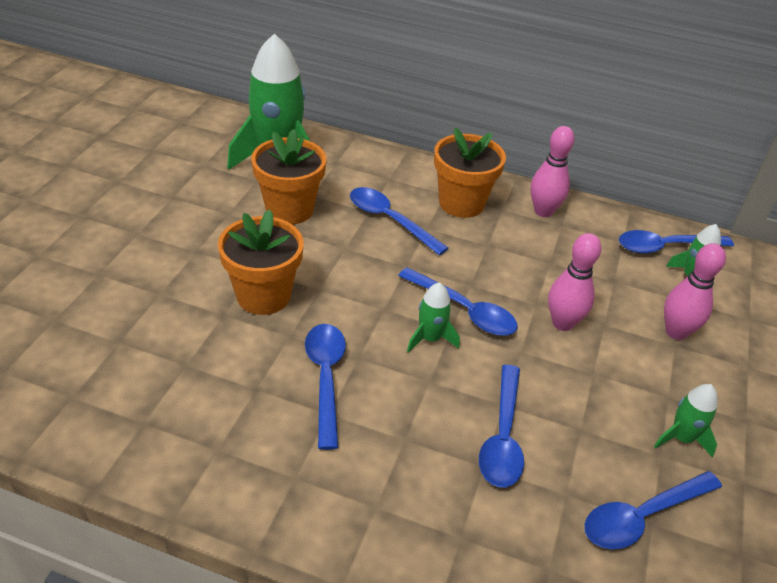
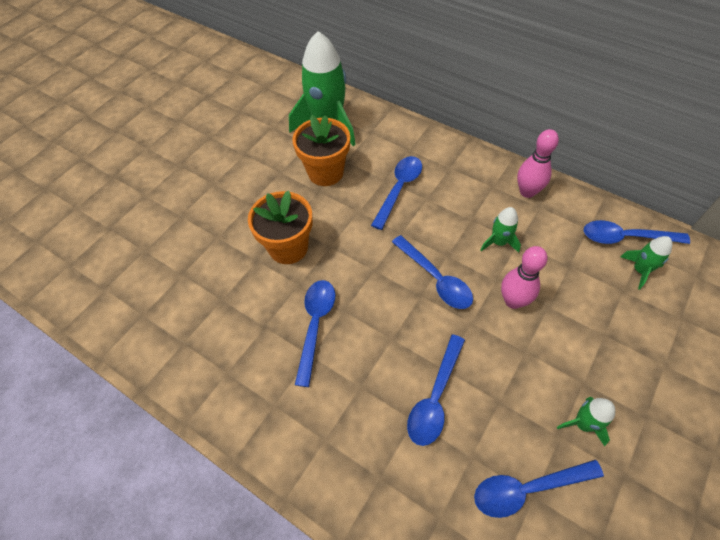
camera: 20 degrees right, 15 degrees up
blue spoon [350,187,449,255] -> blue spoon turned 60 degrees clockwise [371,156,422,230]
green rocket [407,282,460,353] -> green rocket moved to [480,207,521,253]
orange flower pot [434,127,506,218] -> none
pink bowling pin [664,243,726,340] -> none

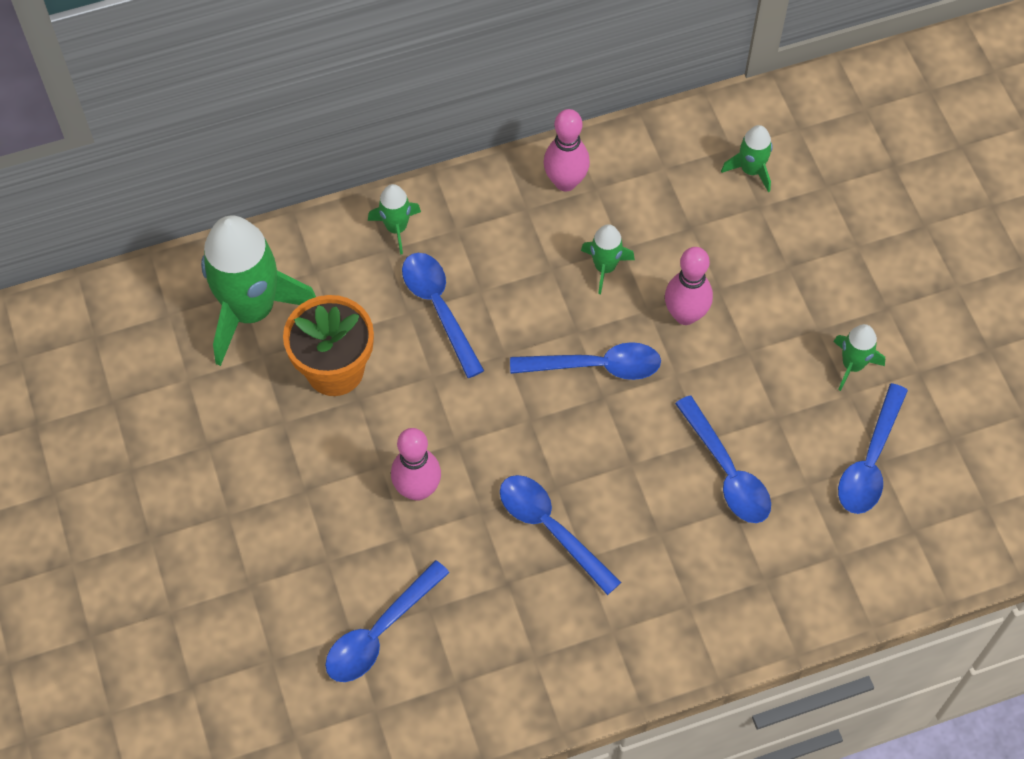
camera: 55 degrees left, 5 degrees up
orange flower pot [248,190,313,264] -> pink bowling pin [391,428,441,501]
blue spoon [584,220,690,244] -> blue spoon moved to [325,560,450,682]
none -> green rocket [368,184,421,255]

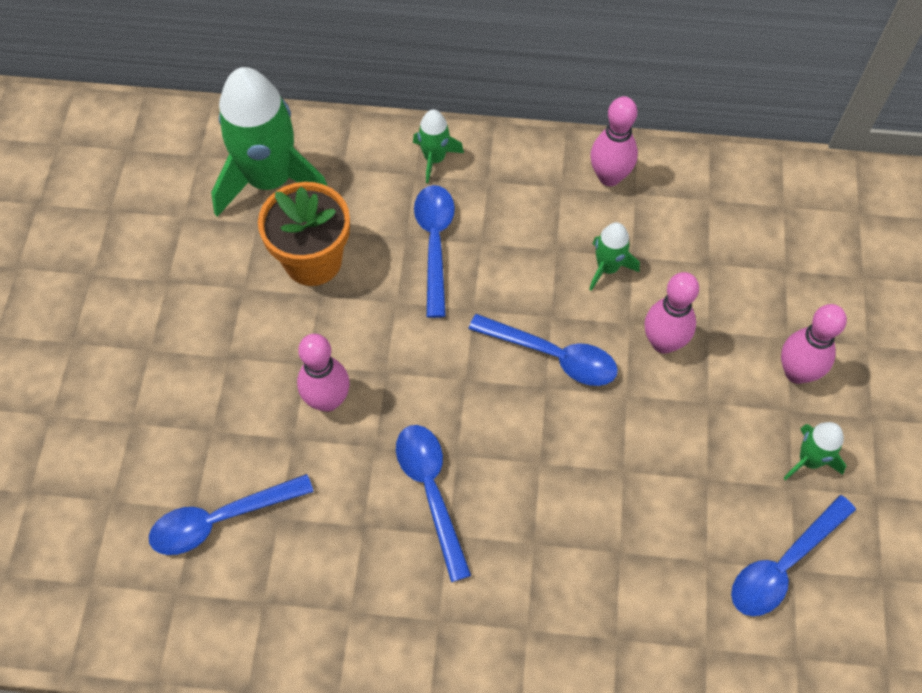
camera: 25 degrees right, 0 degrees up
blue spoon [675,395,771,523] -> none
green rocket [721,125,773,192] -> none
none -> pink bowling pin [781,304,847,384]

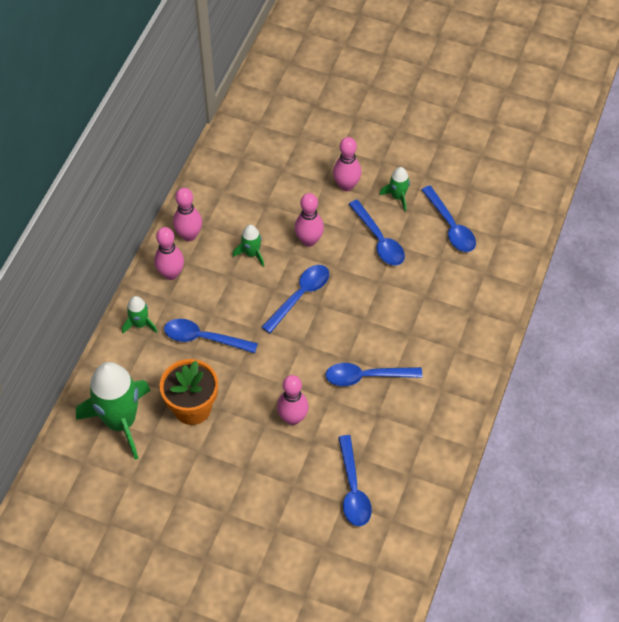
camera: 75 degrees left, 5 degrees down
none -> pink bowling pin [154,227,184,280]
none -> blue spoon [349,200,405,266]

